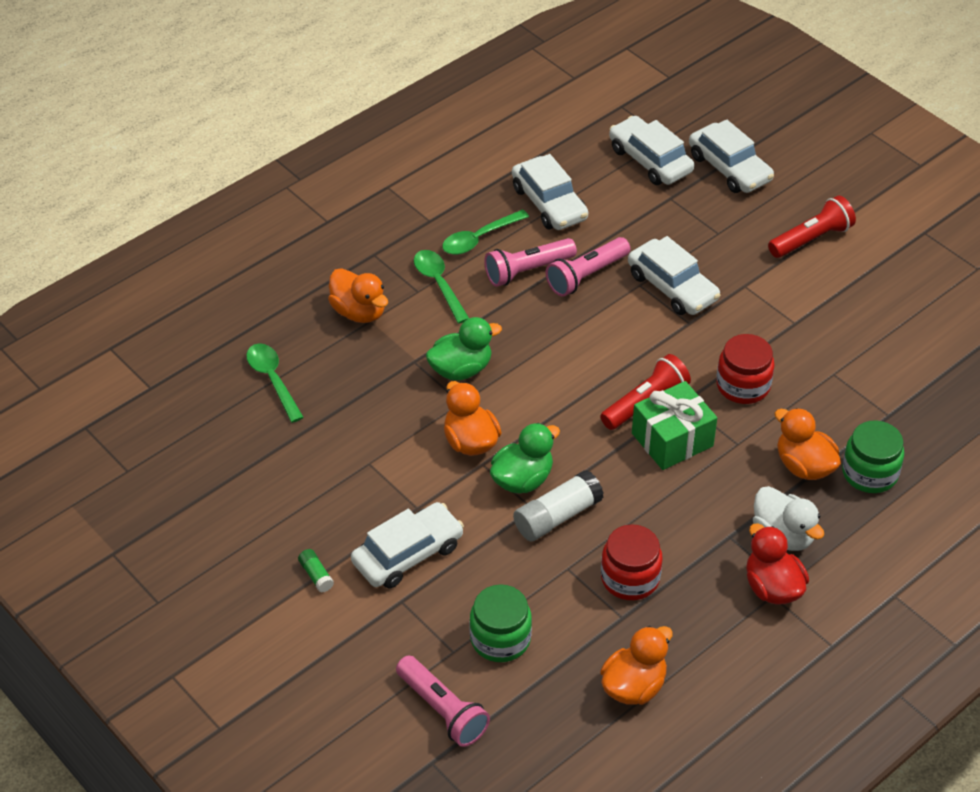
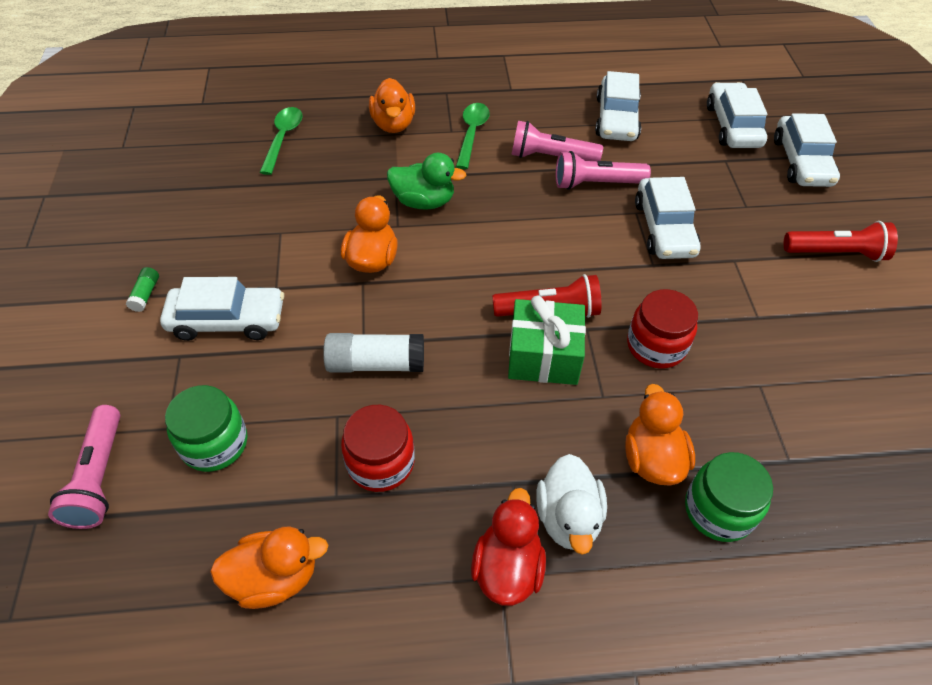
camera: 35 degrees right, 5 degrees up
green spoon [442,209,529,255] -> none
green duck [490,423,560,494] -> none

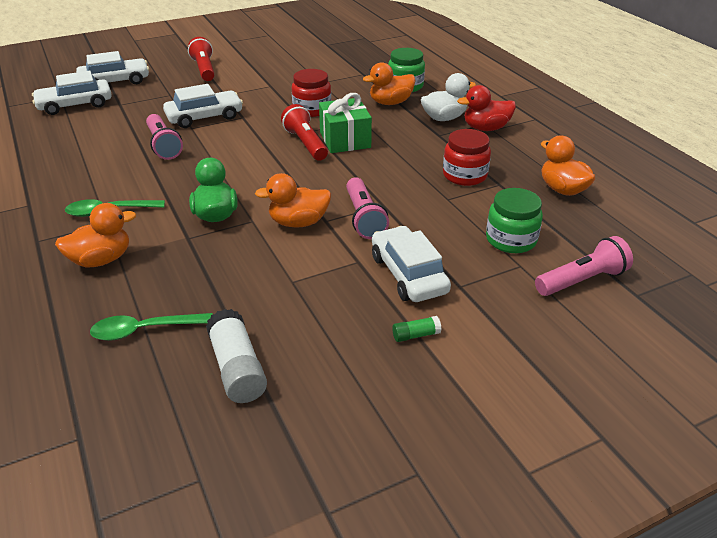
camera: 110 degrees left, 15 degrees down
white glue stick [323,333,424,372] -> white glue stick moved to [206,309,267,403]
pink flashlight [511,121,603,161] -> pink flashlight moved to [346,177,389,239]
white car [595,71,641,141] -> none

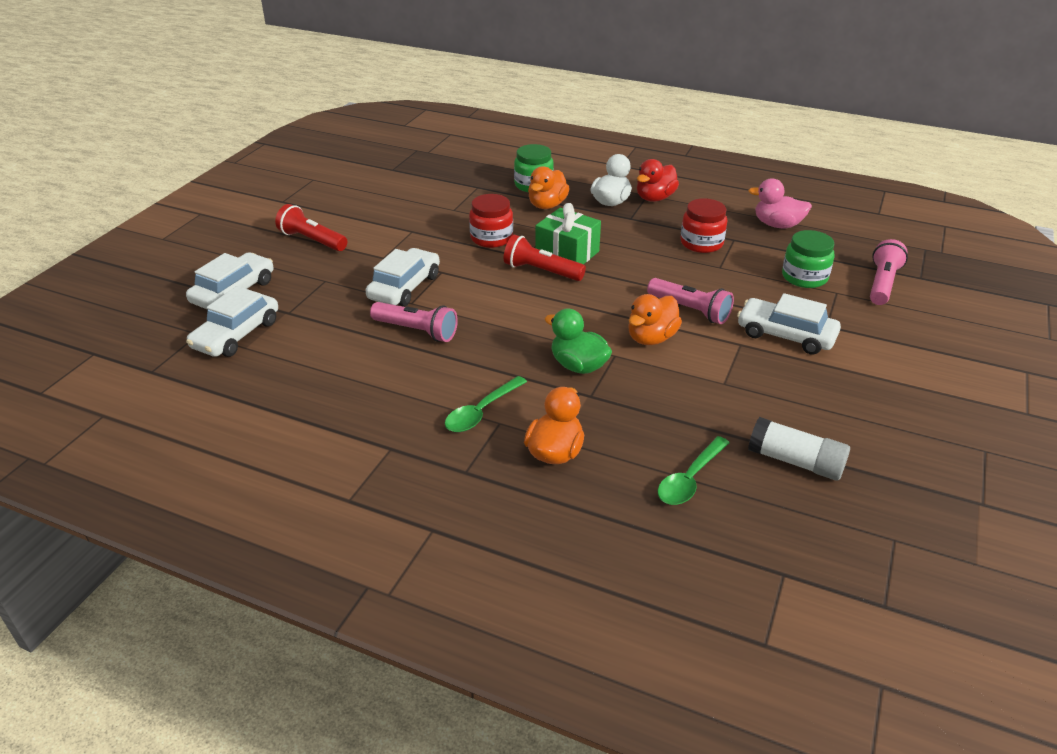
camera: 40 degrees left, 0 degrees up
green glue stick [392,316,442,342] -> none
orange duck [541,136,595,196] -> pink duck [748,178,812,228]

